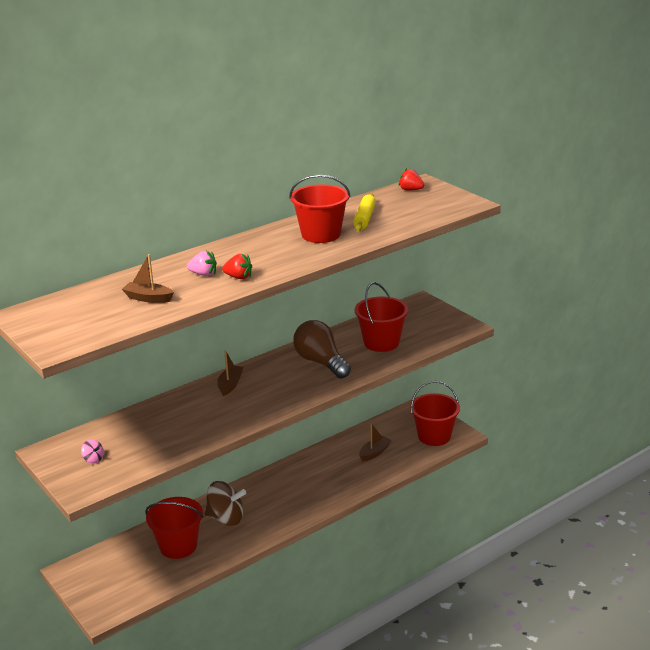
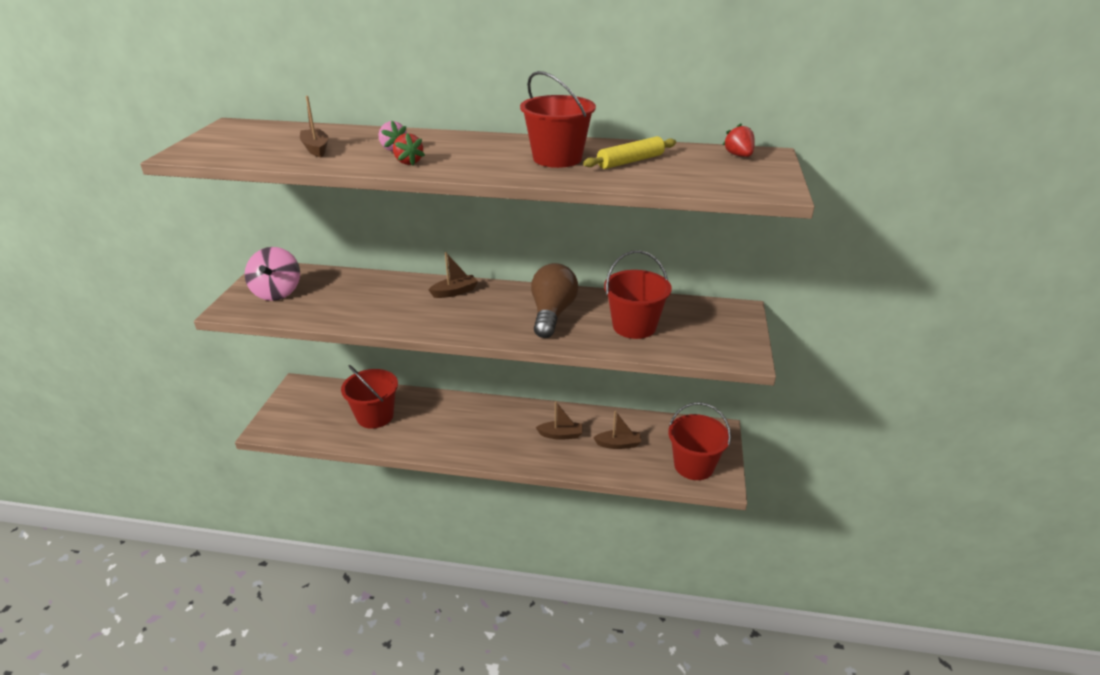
camera: 45 degrees right, 5 degrees up
pink spinning top [81,440,104,463] -> pink spinning top [245,247,300,301], size x2.27
brown spinning top [205,481,246,526] -> none
none -> brown boat [536,401,582,440]

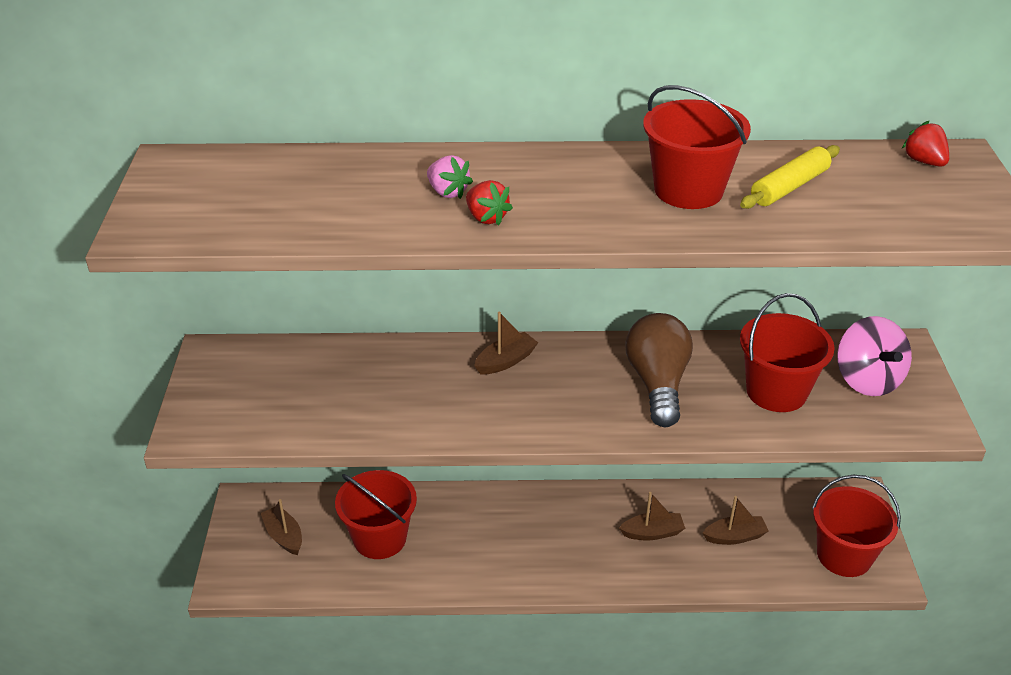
camera: 10 degrees left, 5 degrees up
pink spinning top [245,247,300,301] -> pink spinning top moved to [837,316,912,396]
brown boat [300,96,328,157] -> brown boat moved to [260,499,302,555]

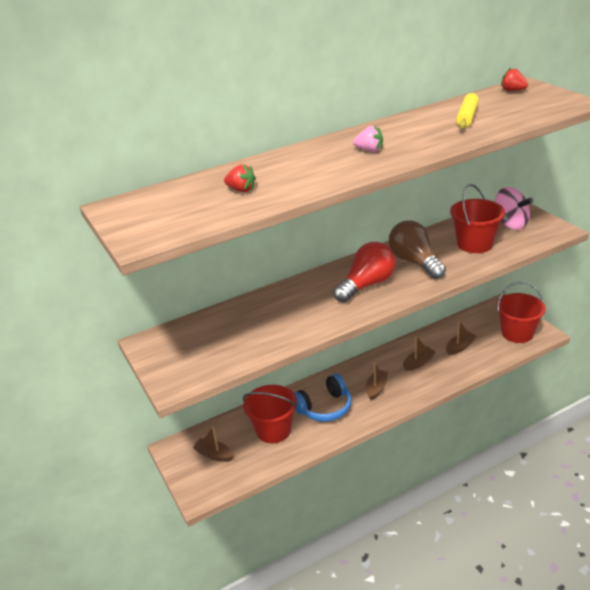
camera: 25 degrees left, 5 degrees down
pink strawberry [427,155,473,199] -> pink strawberry moved to [353,126,383,152]
red strawberry [466,180,513,226] -> red strawberry moved to [224,164,256,192]
brown boat [474,312,538,375] -> brown boat moved to [366,362,388,400]
red bucket [643,85,751,209] -> none
none -> blue headphones [294,374,352,422]
none -> red light bulb [333,242,396,303]

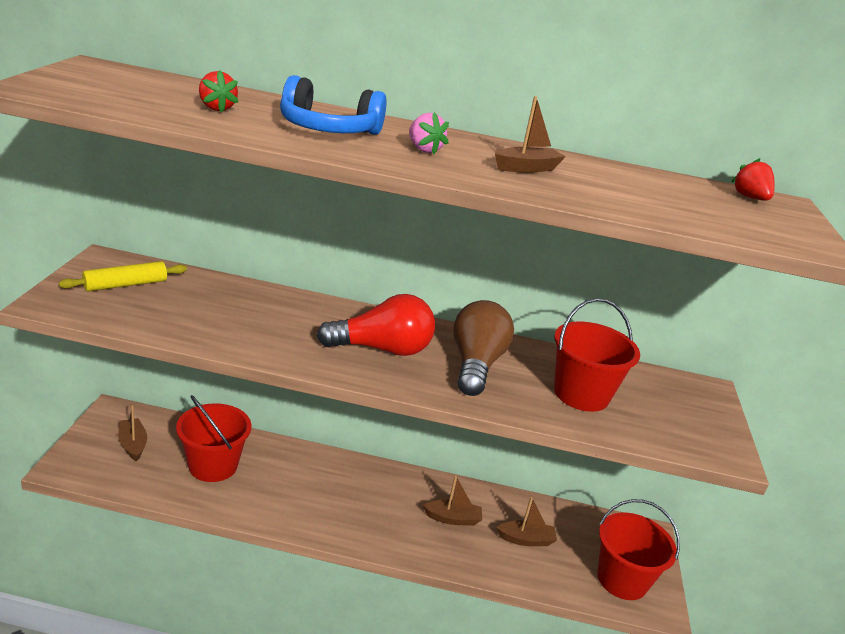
camera: 30 degrees right, 5 degrees down
blue headphones [294,374,352,422] -> blue headphones moved to [280,75,387,135]
brown boat [366,362,388,400] -> brown boat moved to [495,96,566,173]
yellow rolling pin [456,92,479,129] -> yellow rolling pin moved to [59,261,187,291]
pink spinning top [495,187,533,230] -> none

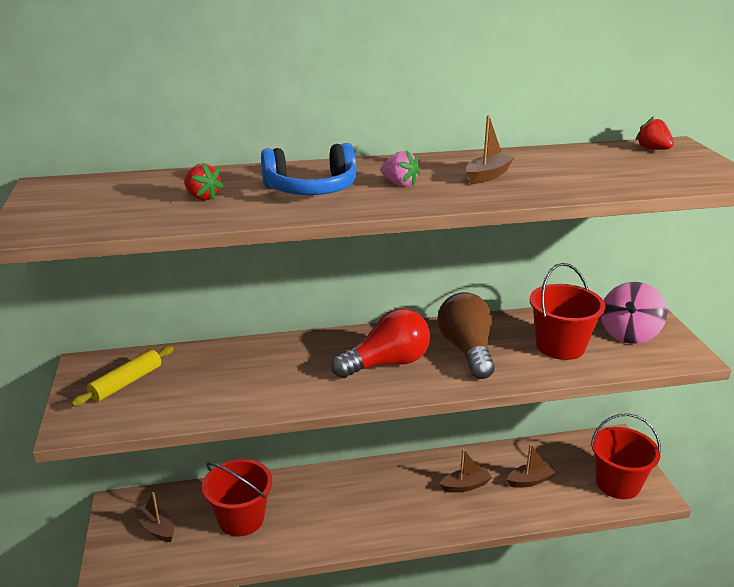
camera: 15 degrees left, 0 degrees up
none -> pink spinning top [601,282,667,344]

